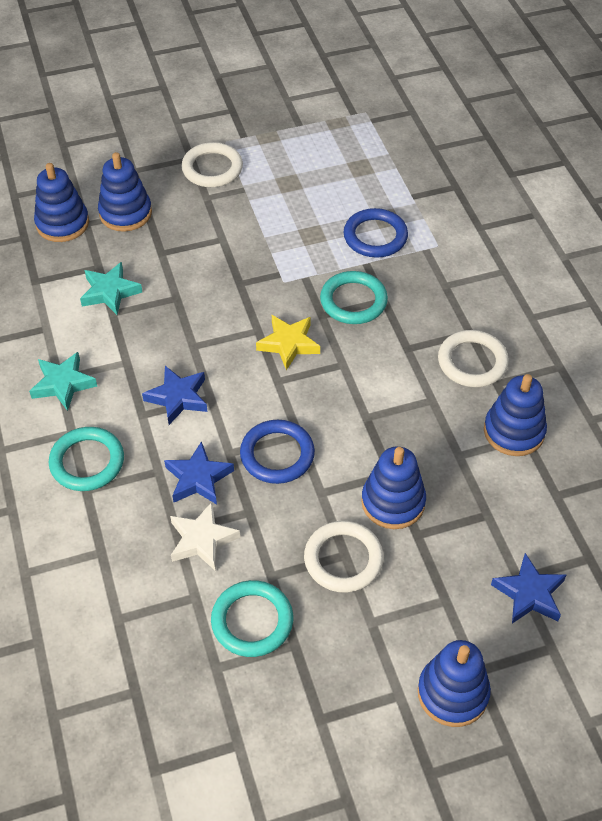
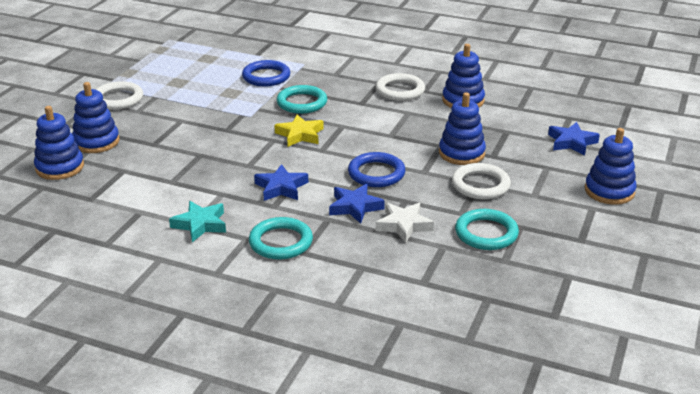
camera: 50 degrees left, 20 degrees down
turquoise star [80,262,142,315] -> none

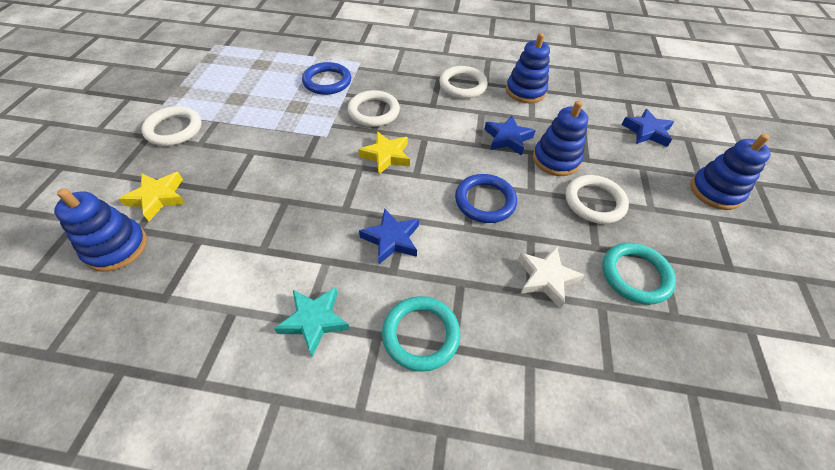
camera: 15 degrees left, 20 degrees up
blue stacking toy [72,82,120,153] -> yellow star [119,172,185,221]
turquoise ring [277,85,327,114] -> white ring [348,90,400,127]
blue star [329,184,385,223] -> blue star moved to [484,116,536,155]

